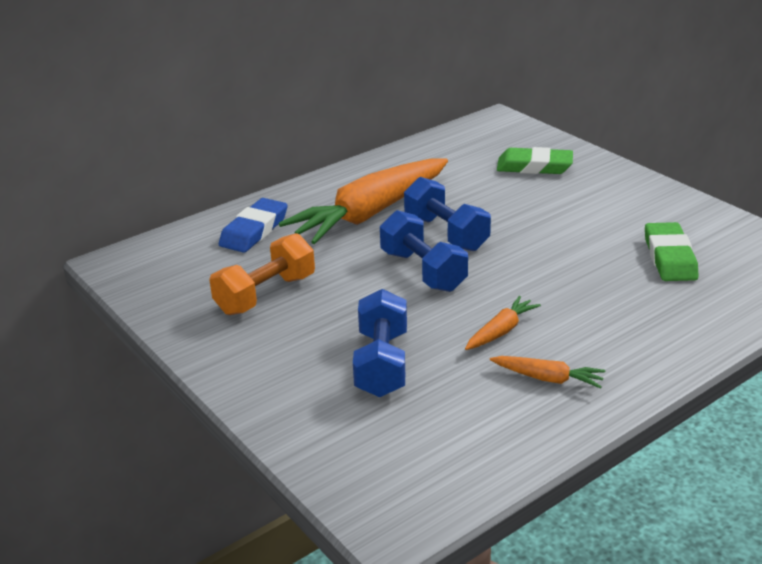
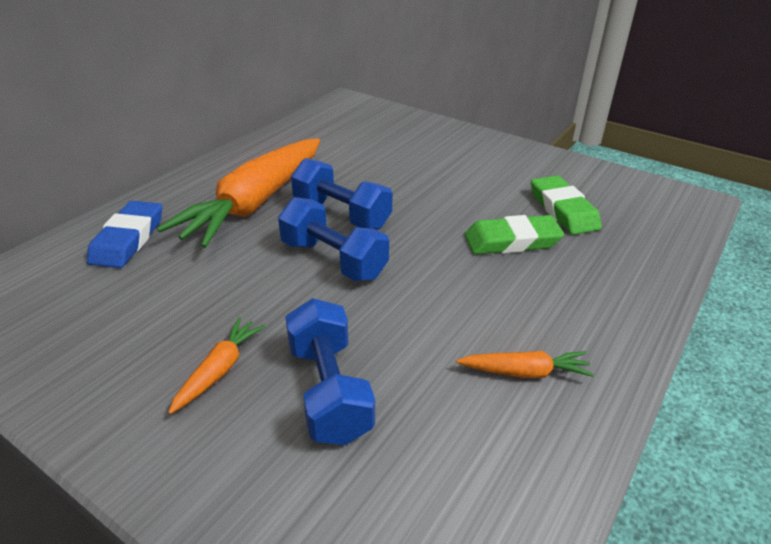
camera: 20 degrees left, 5 degrees up
orange dumbbell [209,233,315,315] -> none
orange carrot [465,296,541,350] -> orange carrot moved to [168,317,265,414]
green eraser [497,147,573,174] -> green eraser moved to [465,215,564,254]

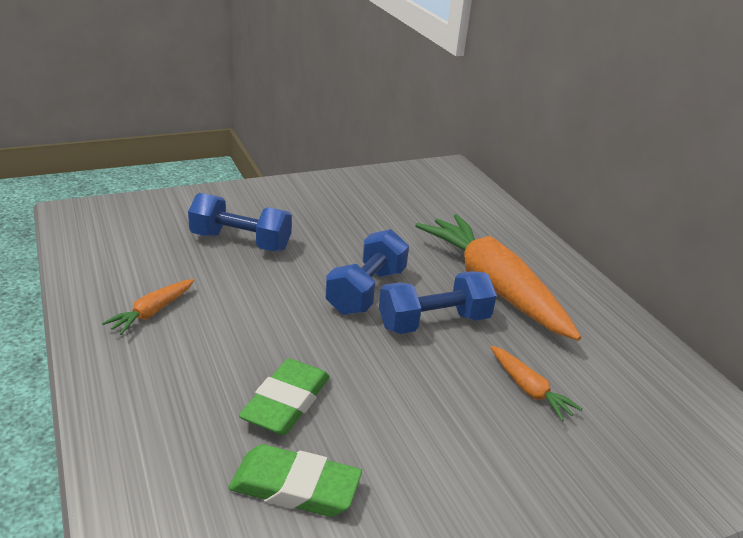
camera: 120 degrees right, 5 degrees down
blue eraser [87,201,162,268] -> none
orange carrot [168,317,265,414] -> orange carrot moved to [491,346,583,421]
blue dumbbell [278,197,389,281] -> blue dumbbell turned 45 degrees counterclockwise [325,229,409,315]

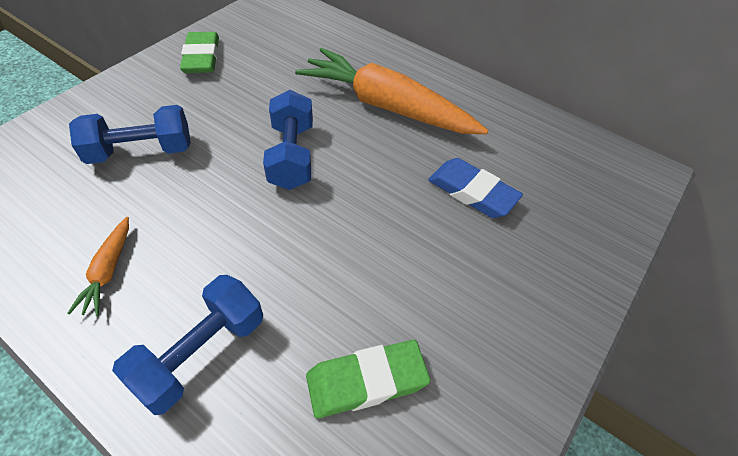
camera: 30 degrees left, 20 degrees up
green eraser [239,359,330,435] -> green eraser moved to [180,32,219,73]
blue dumbbell [379,271,497,334] -> blue dumbbell moved to [112,275,263,415]
orange carrot [491,346,583,421] -> blue eraser [428,158,523,218]

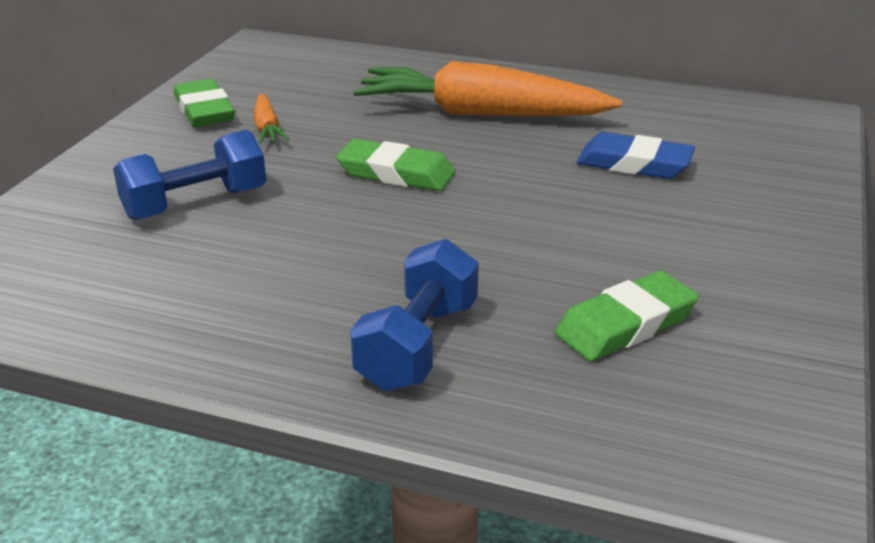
camera: 15 degrees left, 20 degrees down
orange carrot [67,217,129,316] -> orange carrot moved to [253,93,289,144]
blue dumbbell [263,90,313,190] -> green eraser [336,139,455,191]

